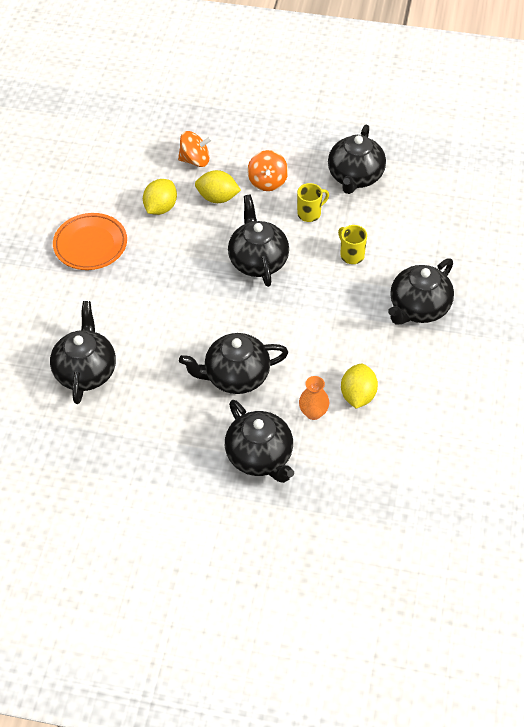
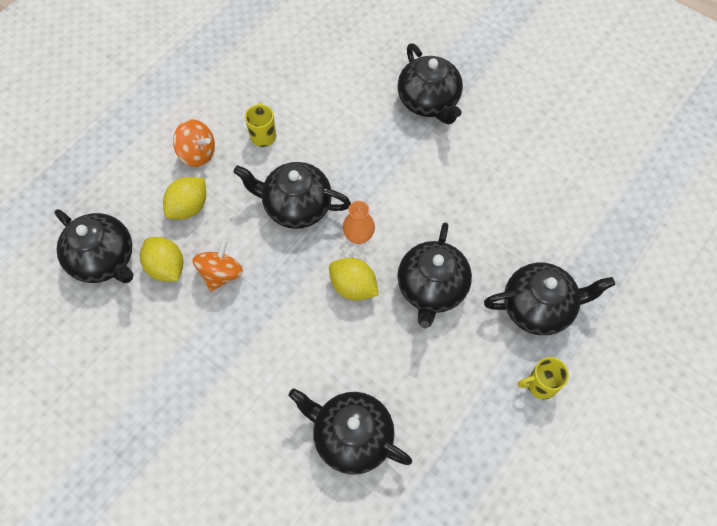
camera: 65 degrees left, 10 degrees up
orange plate [53,213,127,270] -> none
orange spinning top [178,131,212,167] -> orange spinning top moved to [192,240,243,292]
orange vase [299,376,329,420] -> orange vase moved to [343,201,375,244]
black teapot [328,125,386,194] -> black teapot moved to [54,209,134,283]
yellow mug [338,225,367,264] -> yellow mug moved to [518,357,569,399]
yellow lemon [341,363,378,408] -> yellow lemon moved to [329,258,379,301]

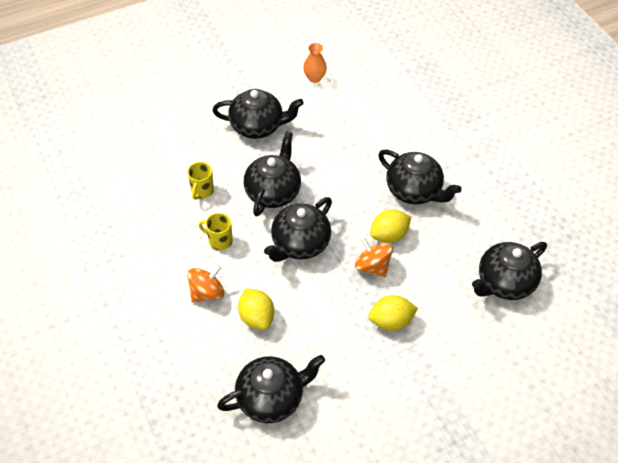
camera: 65 degrees left, 10 degrees down
yellow lemon [140,237,184,281] -> yellow lemon moved to [368,295,418,331]
orange spinning top [192,240,243,292] -> orange spinning top moved to [355,237,393,278]
orange vase [343,201,375,244] -> orange vase moved to [303,43,327,83]
black teapot [484,262,615,335] -> black teapot moved to [243,131,301,217]
yellow mug [518,357,569,399] -> yellow mug moved to [188,162,214,200]

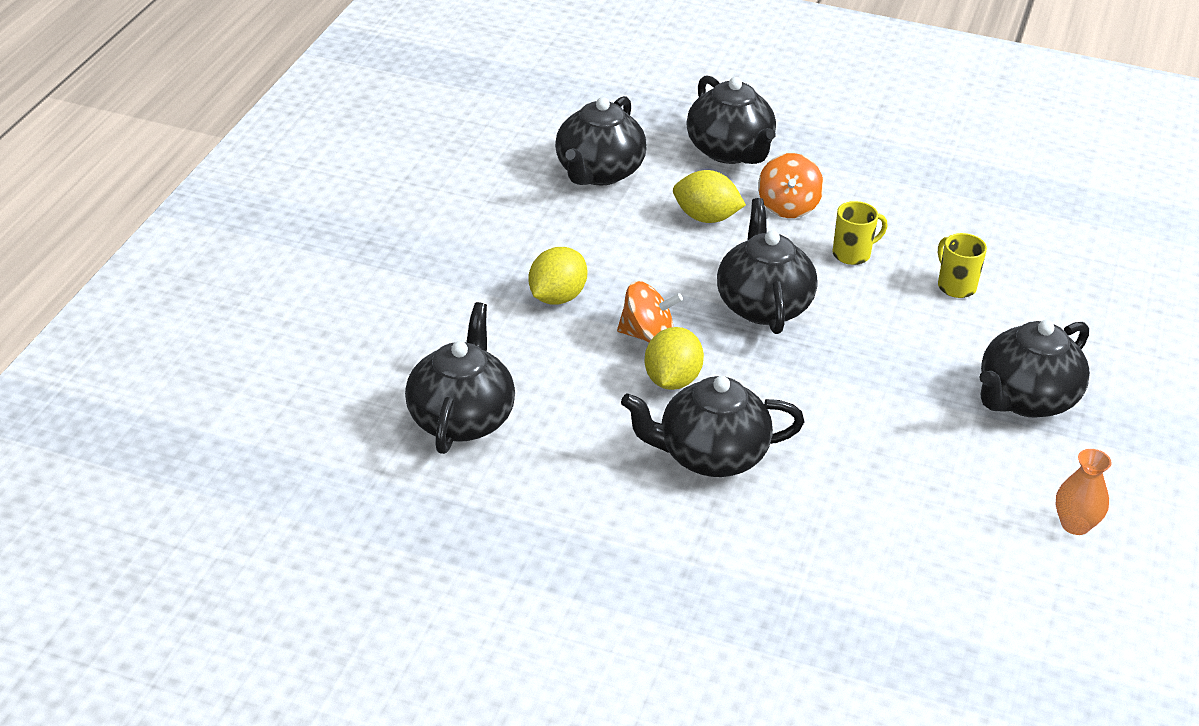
camera: 135 degrees right, 15 degrees down
black teapot [243,131,301,217] -> black teapot moved to [686,75,776,164]

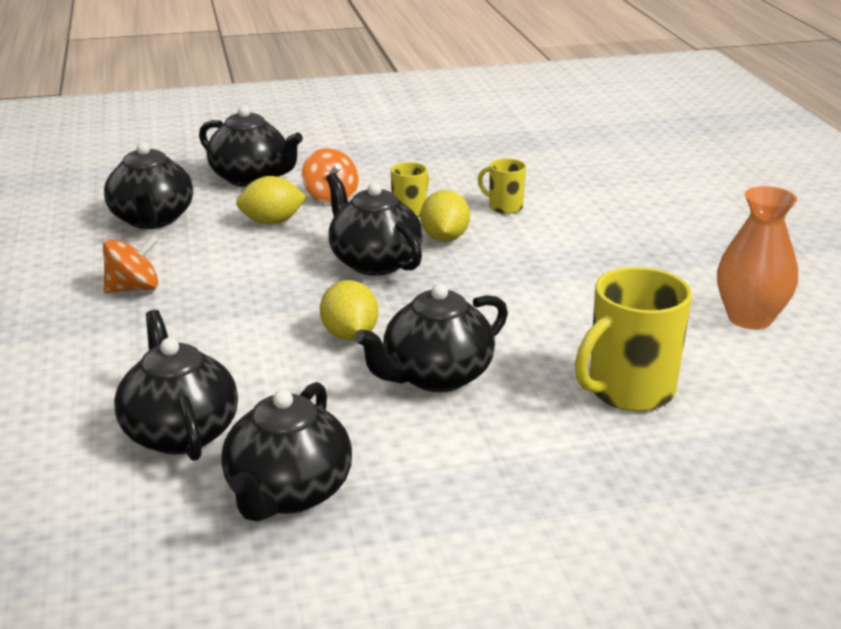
camera: 30 degrees left, 10 degrees down
yellow lemon [529,247,587,305] -> yellow lemon moved to [420,190,470,242]
orange spinning top [617,281,683,343] -> orange spinning top moved to [103,236,159,293]
black teapot [979,320,1090,418] -> black teapot moved to [221,382,352,522]
orange vase [1055,449,1111,535] -> orange vase [717,186,798,330], size x1.67
none -> yellow mug [575,267,692,411]

